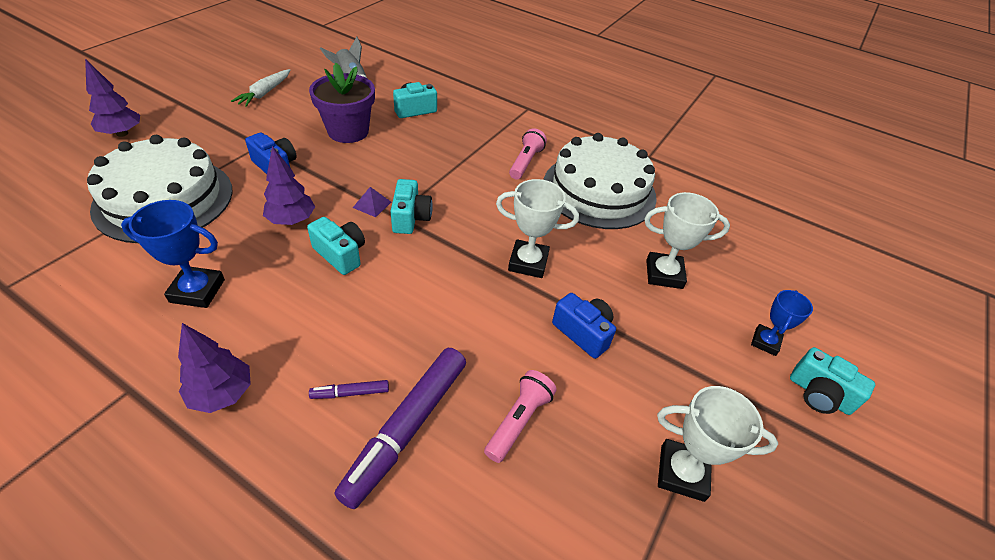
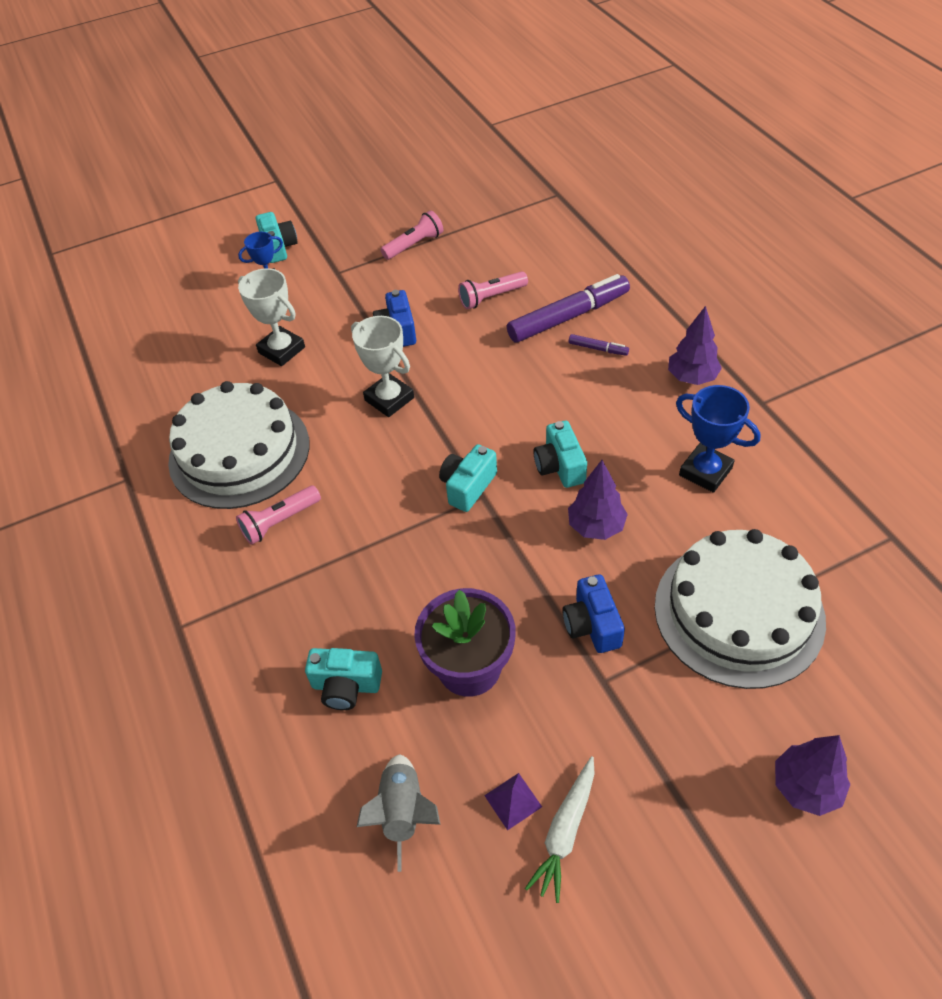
camera: 140 degrees left, 5 degrees up
white carrot [231,69,290,107] -> white carrot turned 150 degrees clockwise [525,756,595,903]
purple pyramid [353,187,391,217] -> purple pyramid moved to [484,773,542,831]
white trophy [657,386,778,502] -> pink flashlight [380,210,443,260]

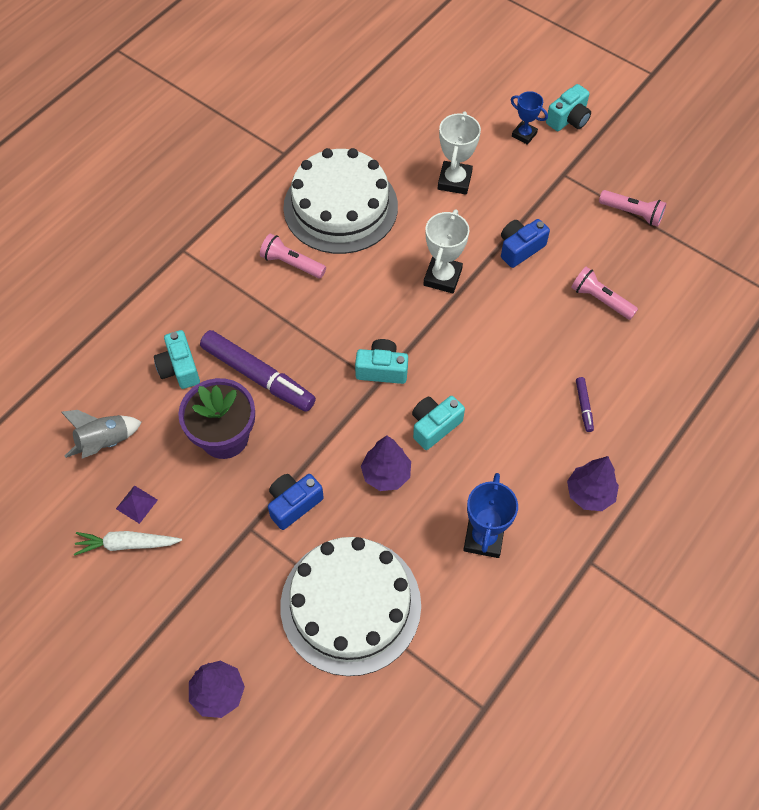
camera: 60 degrees right, 10 degrees up
purple marker [507,274,630,343] -> purple marker moved to [200,330,316,412]

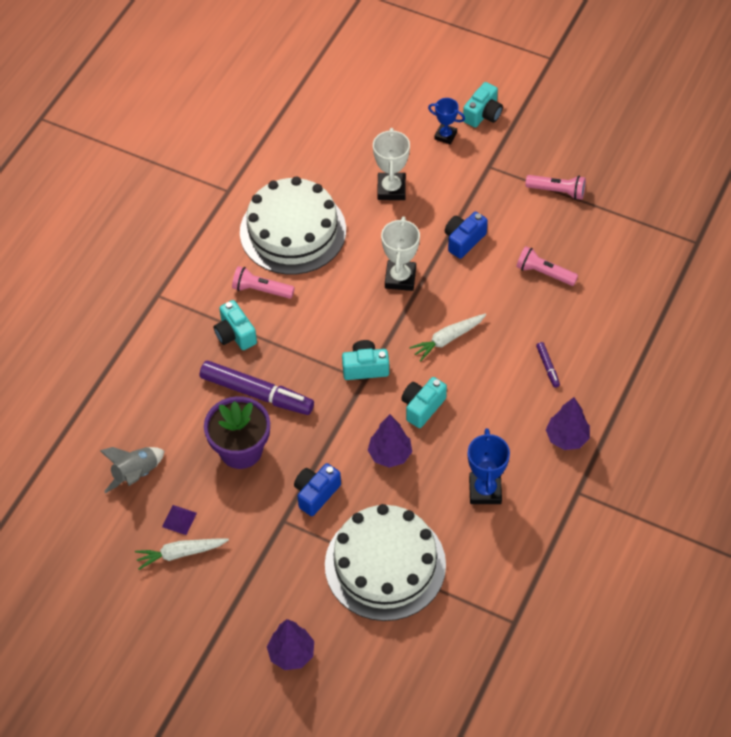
camera: 10 degrees left, 5 degrees down
turquoise camera [154,330,200,389] -> turquoise camera moved to [214,300,257,350]
none -> white carrot [410,313,486,361]

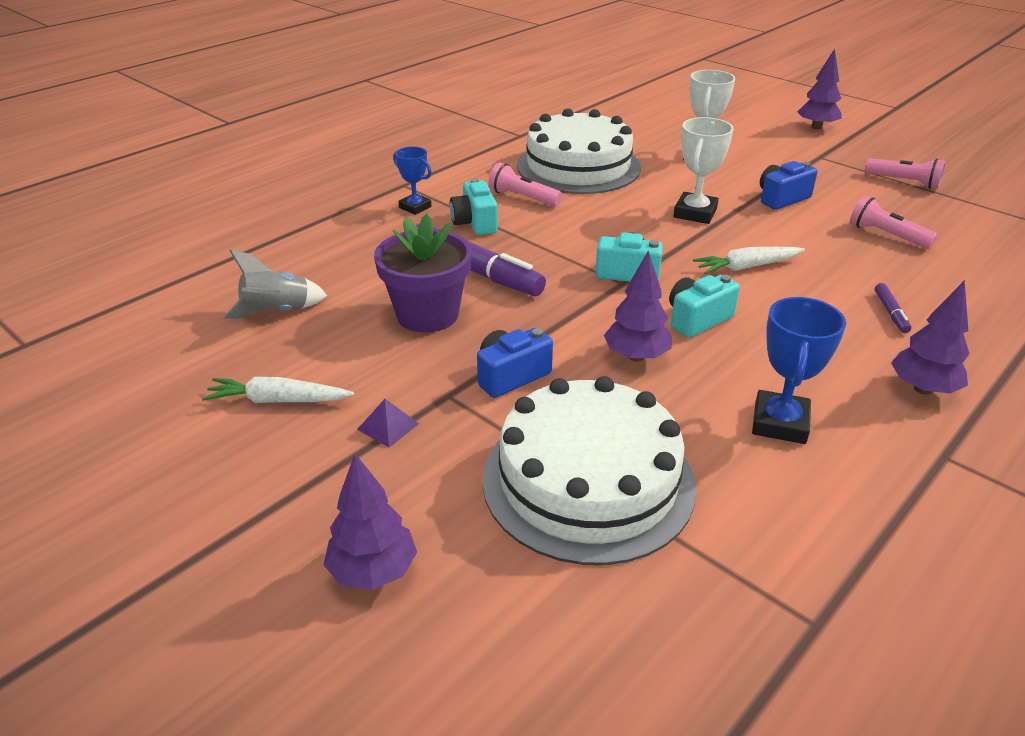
camera: 15 degrees right, 20 degrees down
purple pyramid [162,505,197,535] -> purple pyramid moved to [357,399,419,447]
blue trophy [428,98,465,145] -> blue trophy moved to [393,147,432,215]
turquoise camera [463,82,503,128] -> purple tree [797,49,842,130]

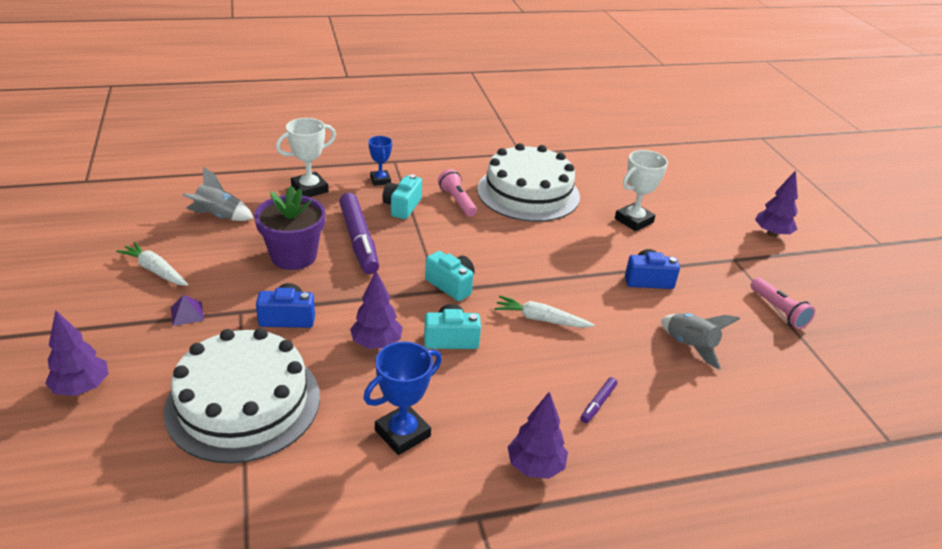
camera: 30 degrees right, 0 degrees up
white trophy [673,117,734,224] -> white trophy moved to [276,118,336,197]
pink flashlight [850,195,938,249] -> grey rocket [661,313,740,370]

